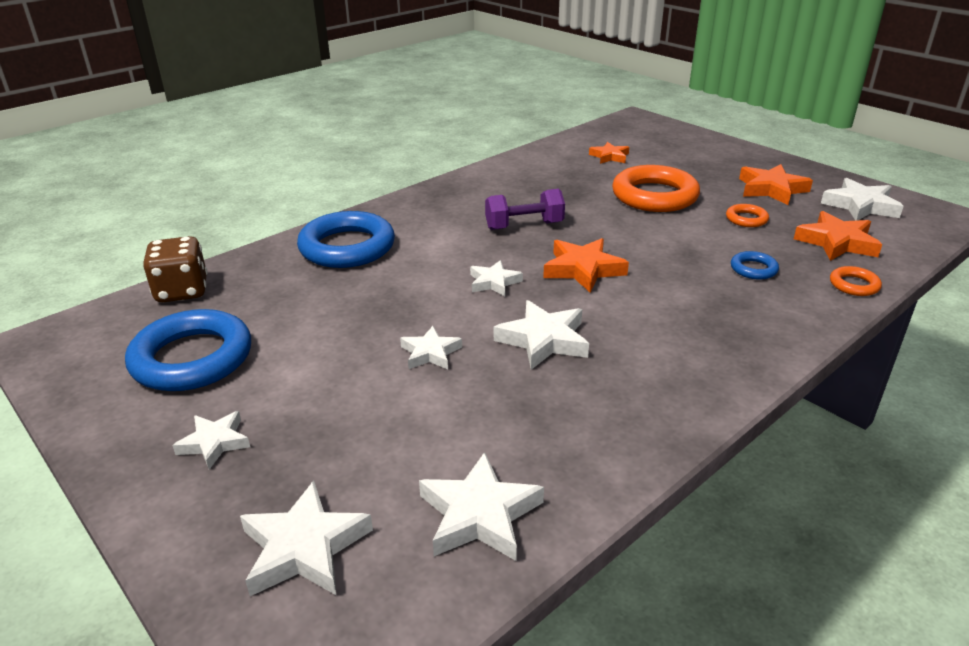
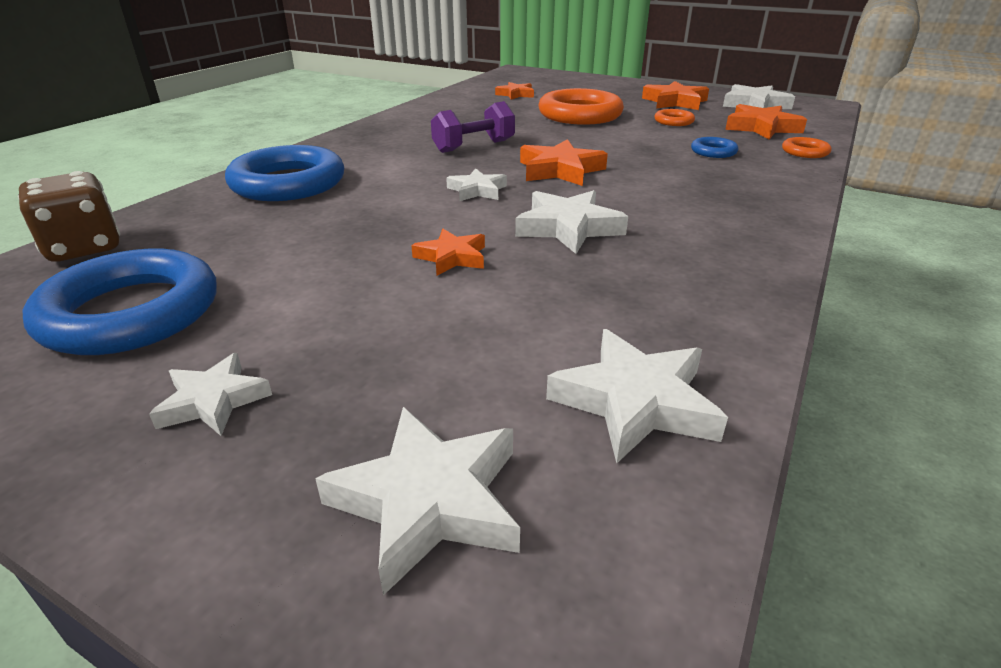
camera: 20 degrees left, 0 degrees up
white star [400,326,462,369] -> orange star [411,229,485,276]

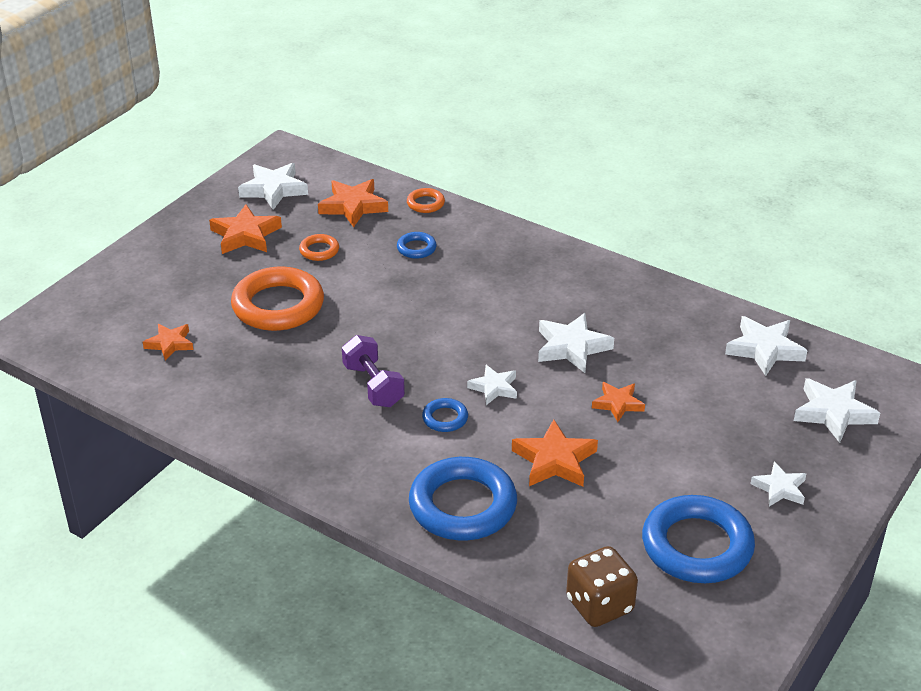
camera: 85 degrees left, 5 degrees up
orange star [520,139,608,186] -> orange star moved to [512,419,598,487]
none -> blue ring [422,398,468,432]

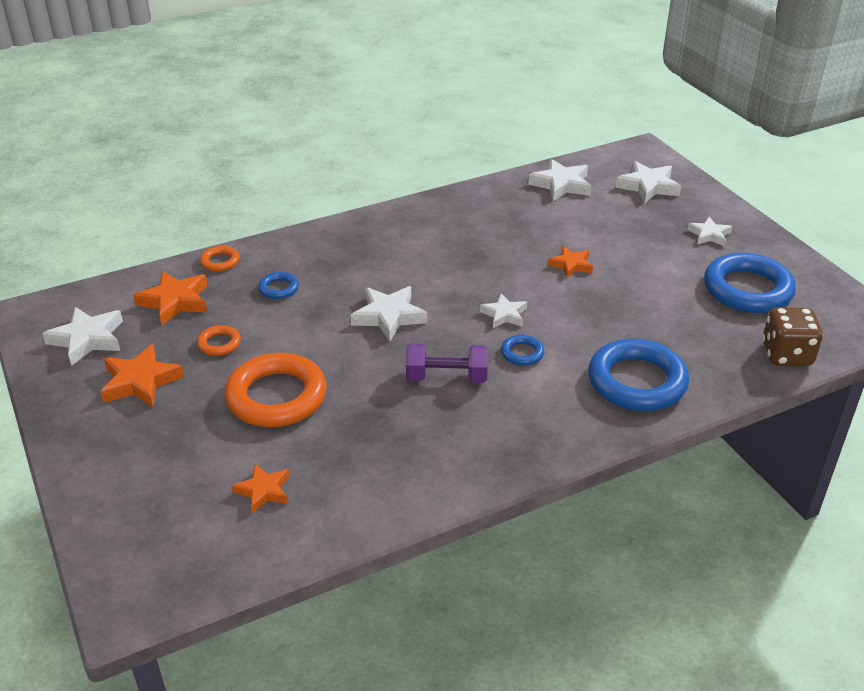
camera: 60 degrees left, 0 degrees up
orange star [512,419,598,487] -> none
white star [538,313,614,373] -> white star moved to [350,286,427,342]

